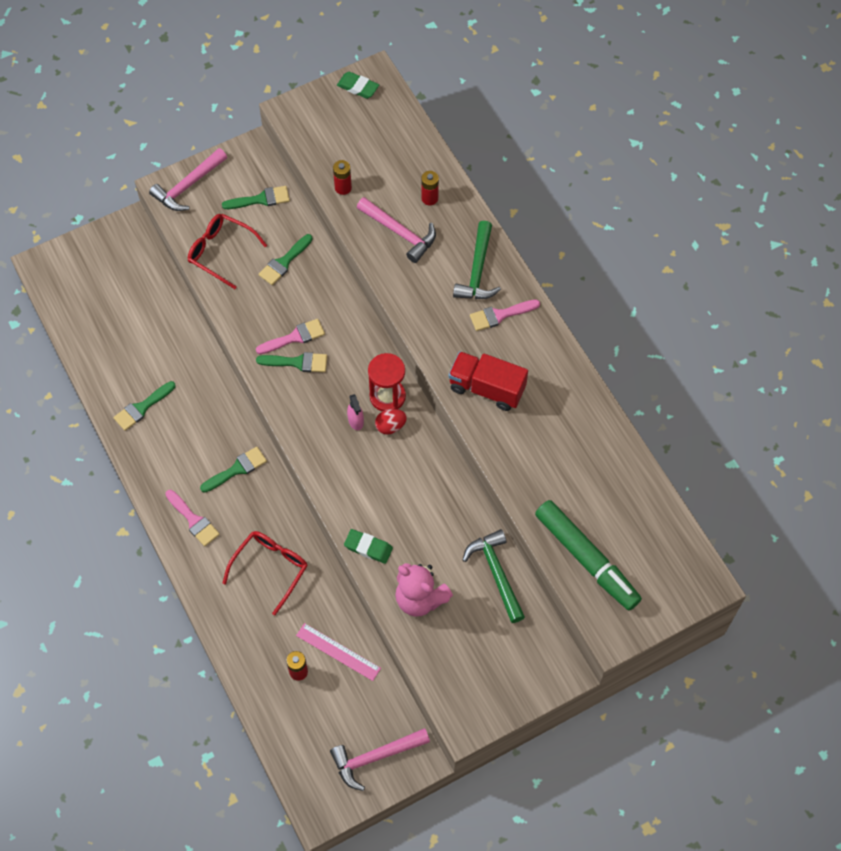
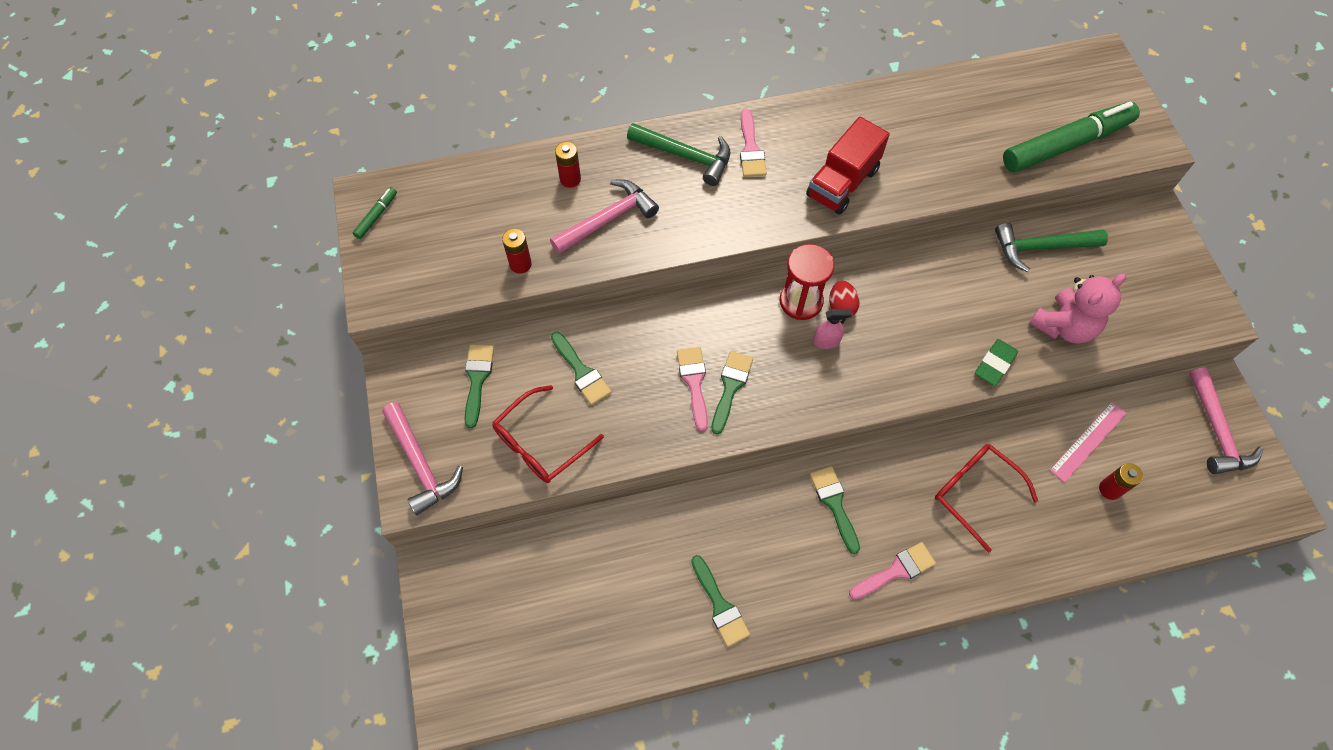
camera: 75 degrees left, 0 degrees up
green eraser [337,72,379,99] -> green marker [353,187,397,239]

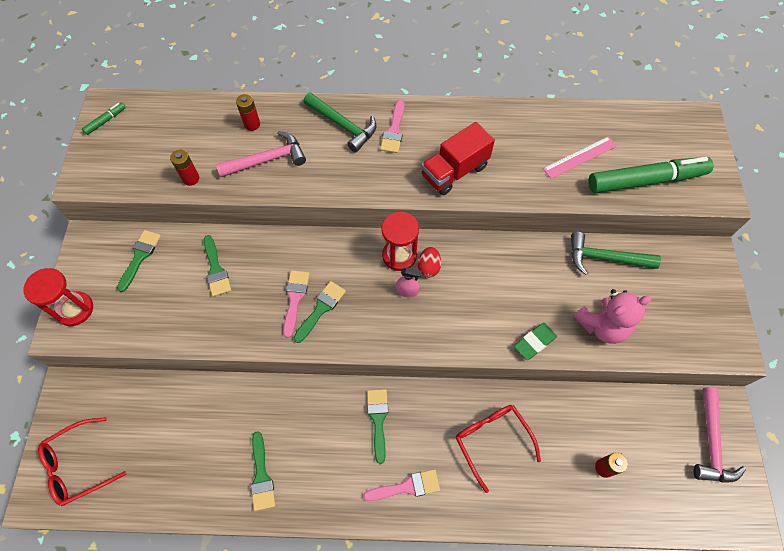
camera: 15 degrees right, 0 degrees up
pink hammer [382,402,463,515] -> red hourglass [23,268,93,326]
red glasses [492,385,604,483] -> red glasses moved to [38,417,126,506]
pink ruler [1050,402,1127,483] -> pink ruler moved to [543,136,617,179]

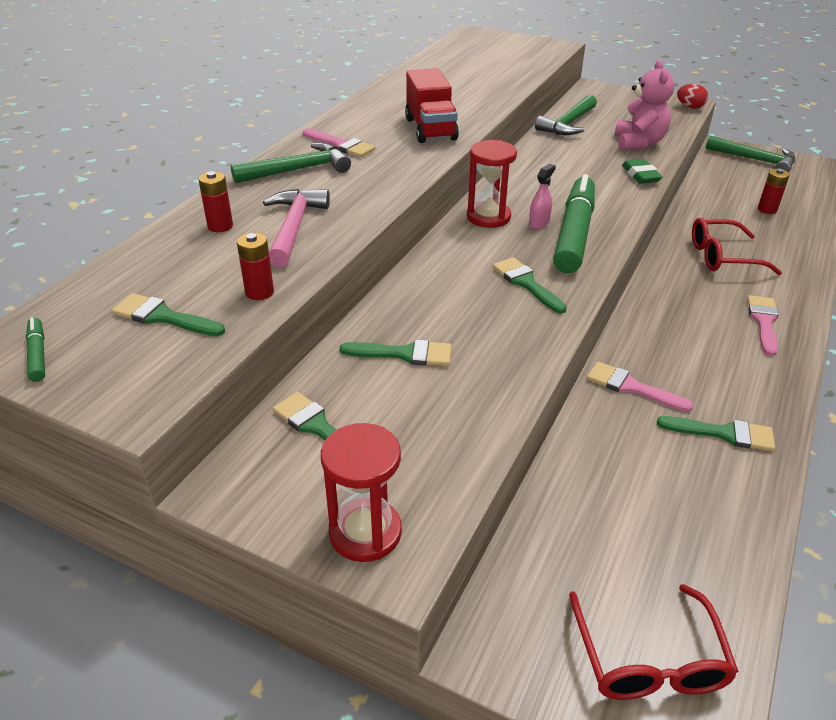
camera: 65 degrees left, 25 degrees down
pink brush [283,270,310,338] -> pink brush moved to [587,362,694,412]
green brush [367,389,388,464] -> green brush moved to [112,293,225,336]
red egg [418,247,441,277] -> red egg moved to [677,84,708,109]
pink ruler [543,136,617,179] -> none
green marker [588,157,714,193] -> green marker moved to [553,174,595,273]
pink hammer [693,387,746,483] -> green hammer [706,136,795,172]

